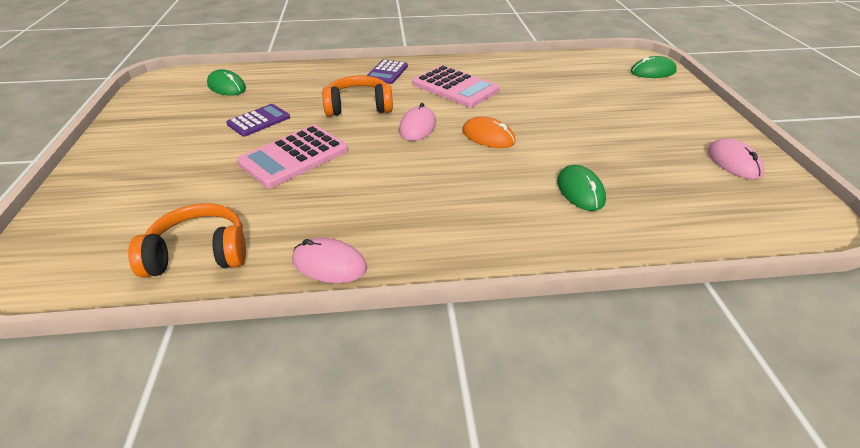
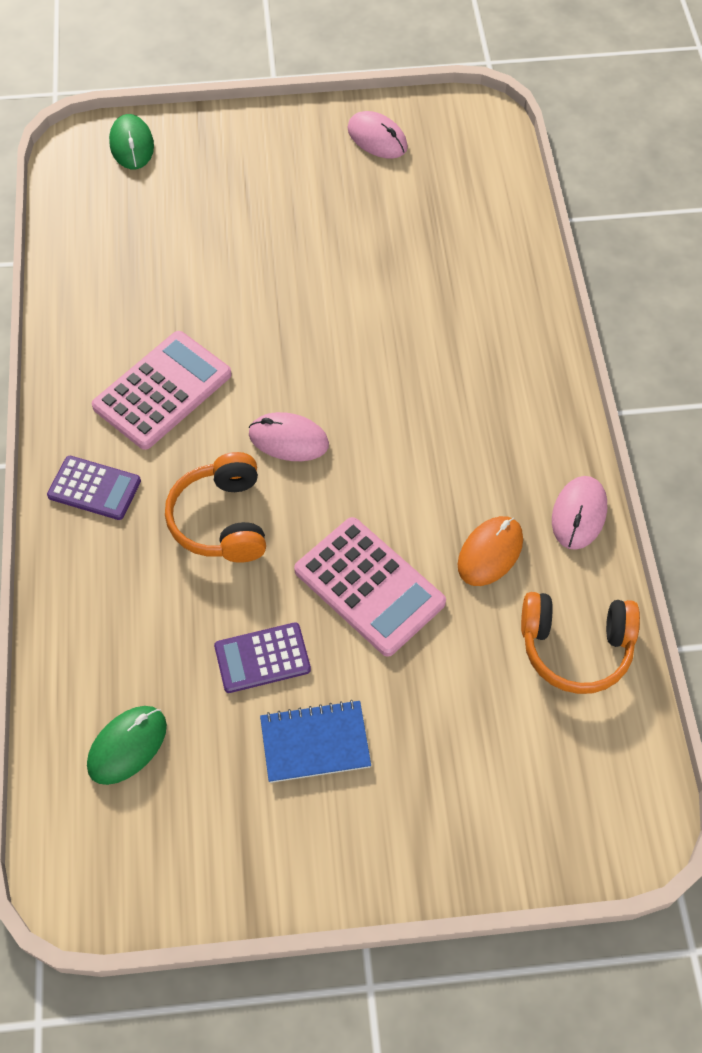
camera: 90 degrees left, 20 degrees up
orange headphones [128,203,246,278] -> orange headphones turned 75 degrees counterclockwise [521,592,640,694]
purple calculator [226,104,290,136] -> purple calculator turned 60 degrees counterclockwise [214,622,311,693]
orange mouse [462,117,516,148] -> orange mouse moved to [458,516,523,586]
green mouse [557,165,606,211] -> none
pink mouse [708,139,764,179] -> pink mouse turned 60 degrees clockwise [347,111,408,159]
none -> blue notebook [260,700,371,783]

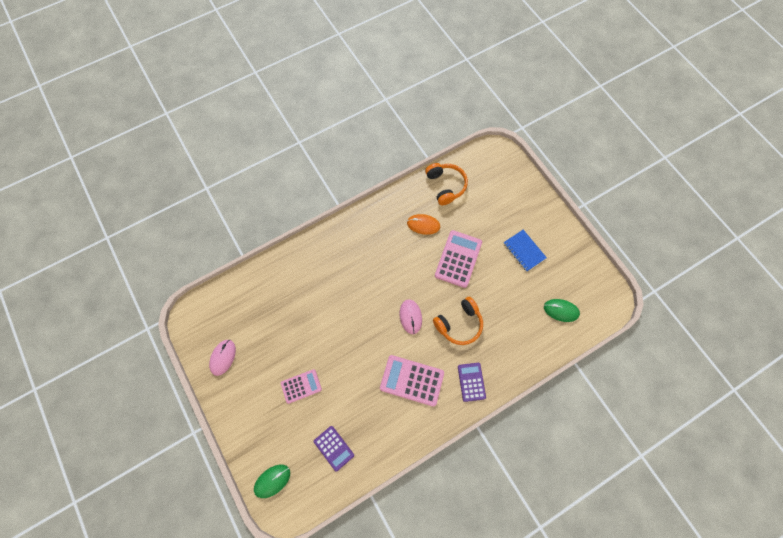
camera: 115 degrees left, 10 degrees up
purple calculator [214,622,311,693] -> purple calculator moved to [314,426,354,471]
pink mouse [552,476,607,550] -> none
none -> pink calculator [281,369,322,404]

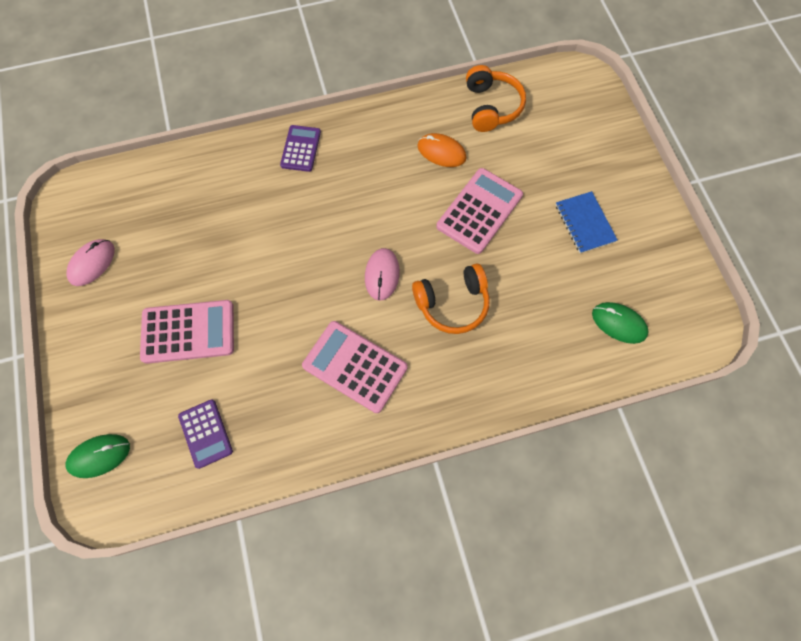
camera: 15 degrees right, 0 degrees up
pink calculator [281,369,322,404] -> pink calculator [140,300,234,364], size x1.60
purple calculator [458,363,486,402] -> purple calculator moved to [280,125,321,172]

